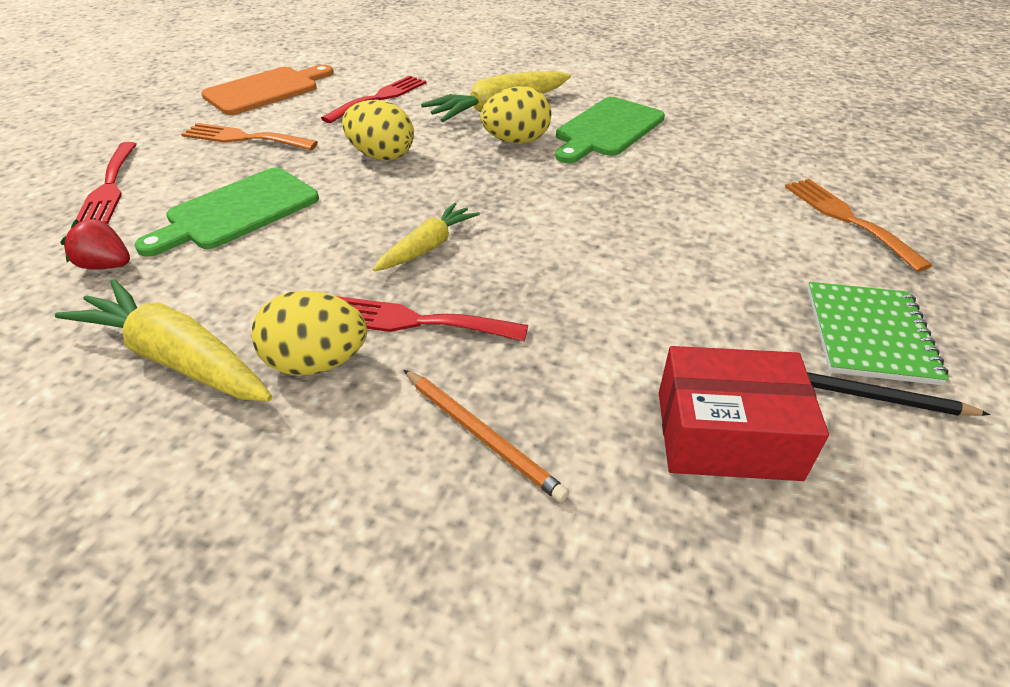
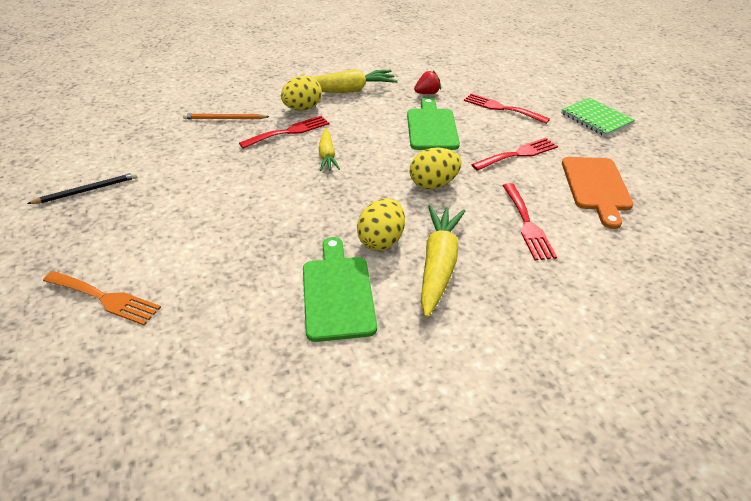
camera: 135 degrees right, 0 degrees up
orange fork [181,123,318,150] -> red fork [471,138,558,171]
red box [659,346,829,481] -> none
green notebook [807,282,949,385] -> green notebook moved to [561,98,635,137]

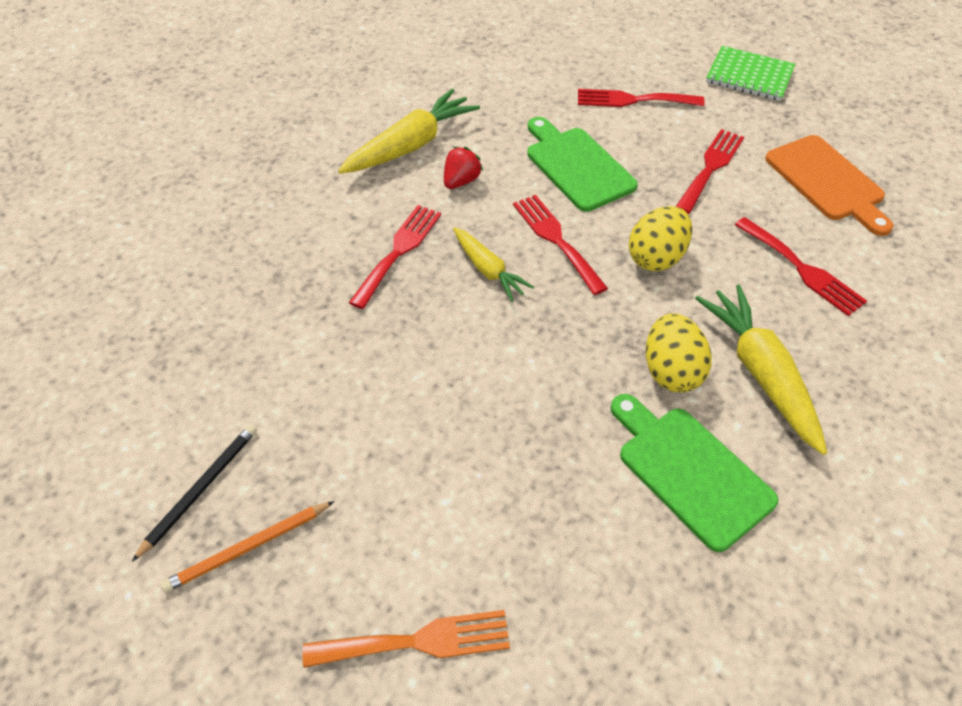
camera: 30 degrees left, 10 degrees up
orange pencil [183,113,270,119] -> orange pencil moved to [161,501,334,593]
yellow egg [281,75,322,111] -> none
red strawberry [414,70,441,94] -> red strawberry moved to [444,147,483,189]
none -> red fork [513,195,608,295]

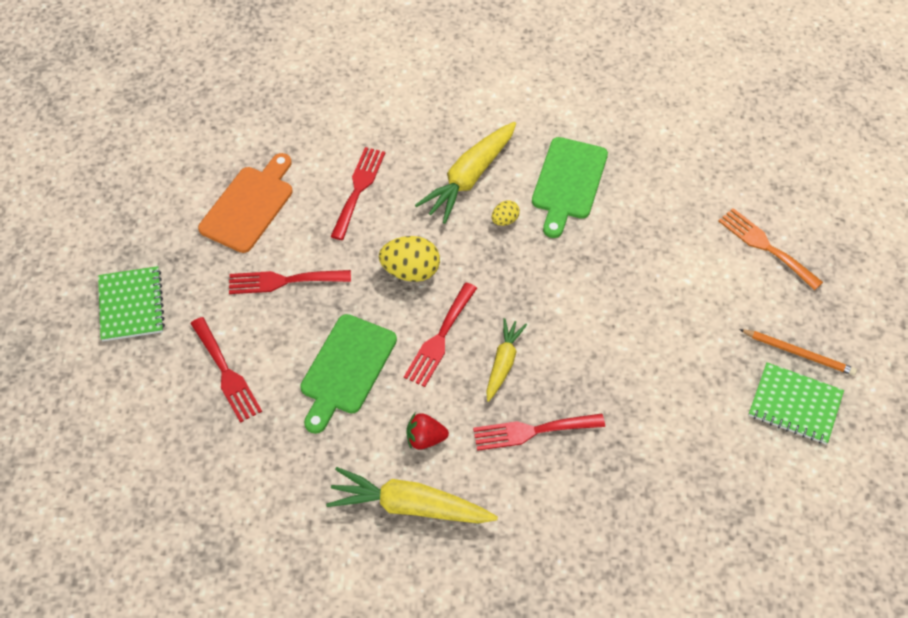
camera: 125 degrees left, 5 degrees up
black pencil [132,424,257,562] -> green notebook [749,362,844,444]
yellow egg [646,313,712,392] -> yellow egg [492,200,520,226], size x0.53

